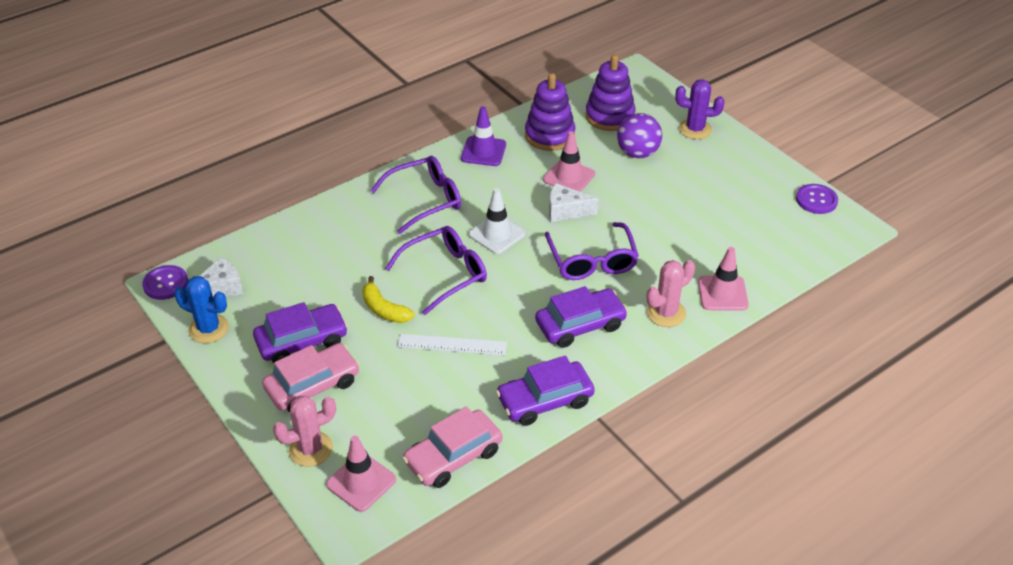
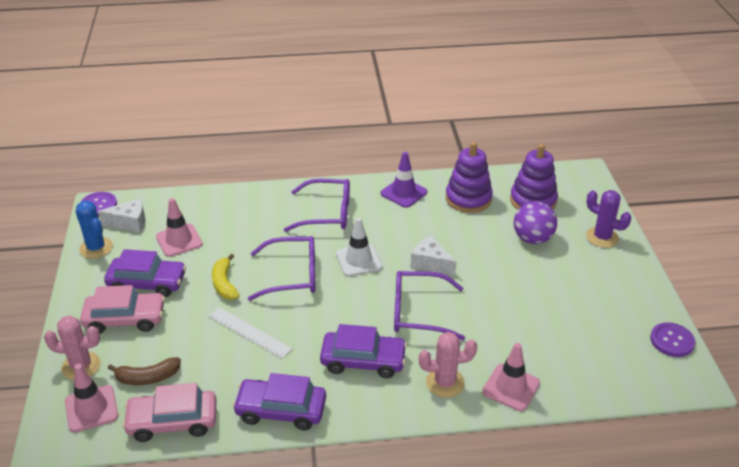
camera: 30 degrees right, 5 degrees down
pink traffic cone [543,131,595,192] -> pink traffic cone moved to [156,198,203,257]
purple glasses [545,222,639,280] -> purple glasses turned 75 degrees clockwise [394,271,465,340]
none -> brown banana [108,357,181,385]

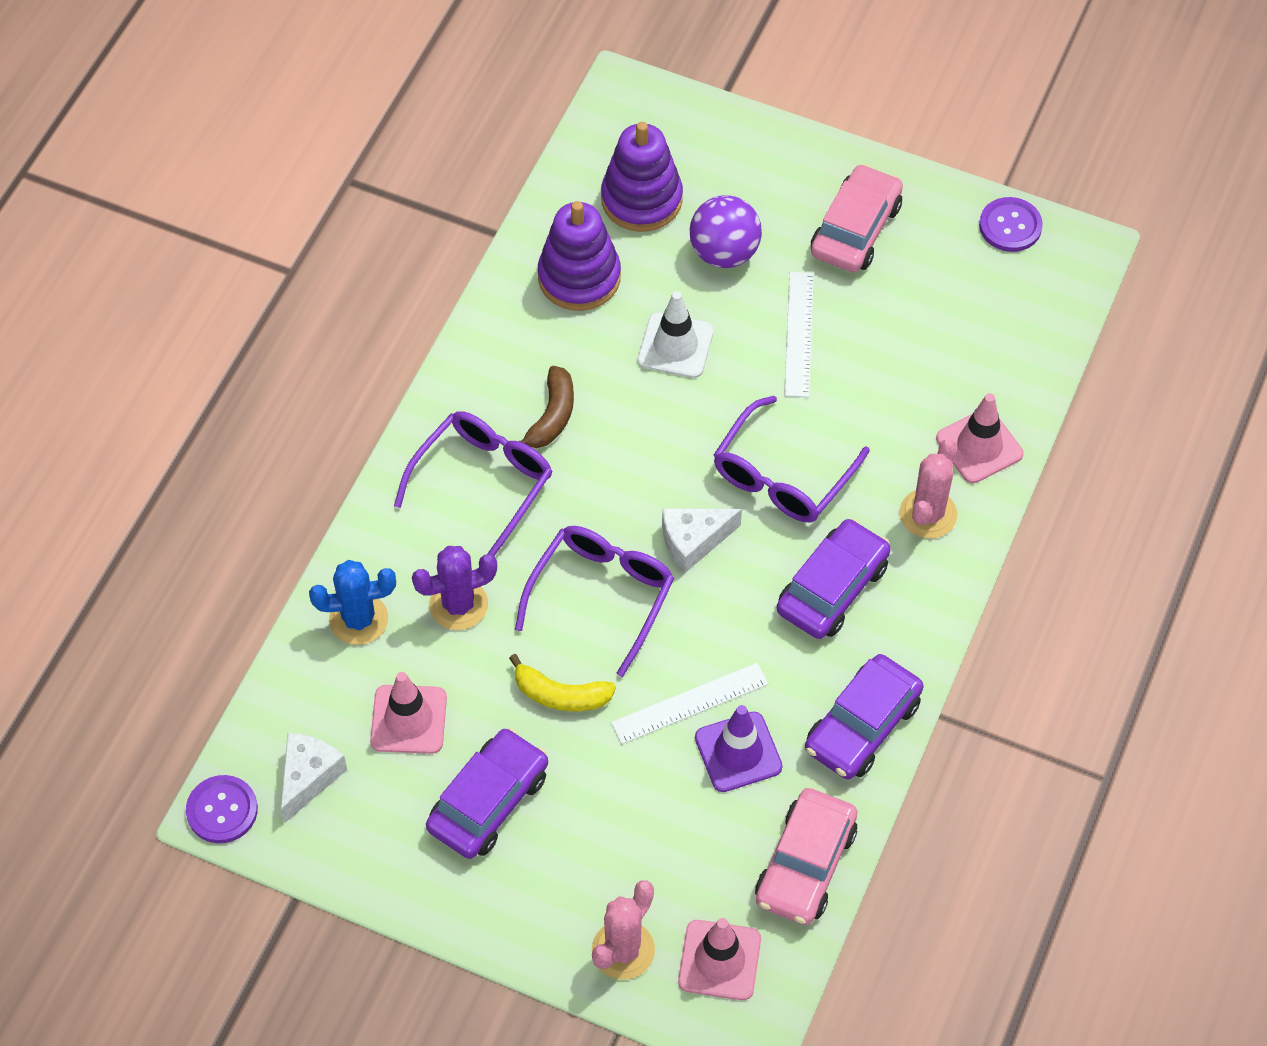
camera: 60 degrees left, 20 degrees up
blue cactus [75,200,113,259] -> blue cactus moved to [309,560,396,645]
pink car [80,285,165,334] -> pink car moved to [811,164,903,272]
brown banana [108,357,181,385] -> brown banana moved to [518,366,574,448]
white traffic cone [336,218,382,277] -> white traffic cone moved to [637,291,714,378]
purple traffic cone [381,152,427,208] -> purple traffic cone moved to [695,705,782,792]
white cheese [411,236,456,276] -> white cheese moved to [662,508,742,573]
purple cactus [586,190,631,248] -> purple cactus moved to [412,546,497,630]
none -> white ruler [784,272,814,398]

